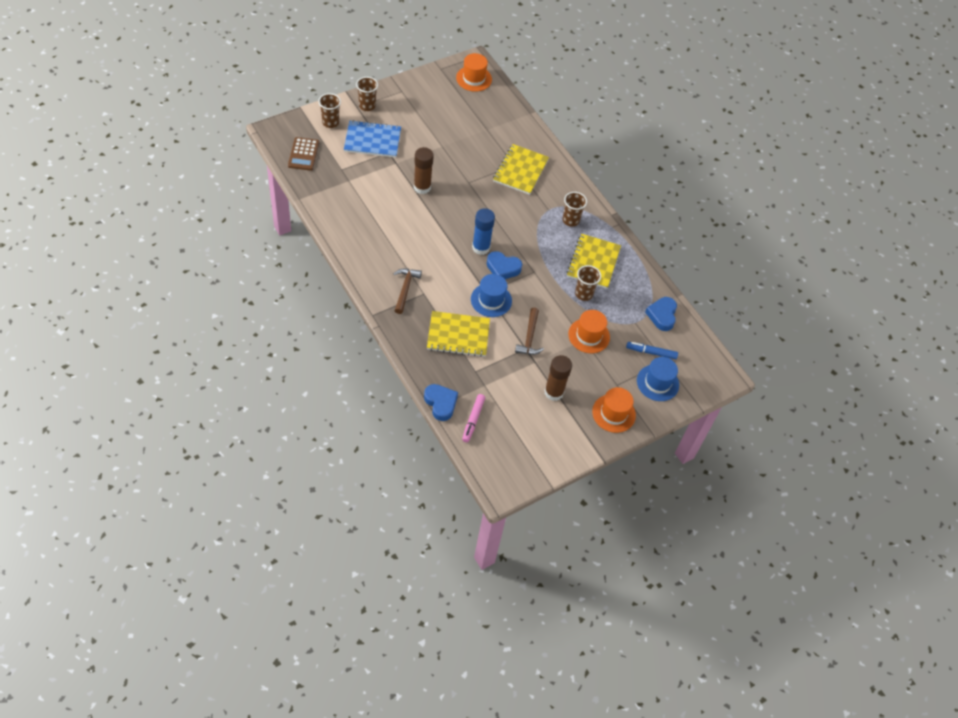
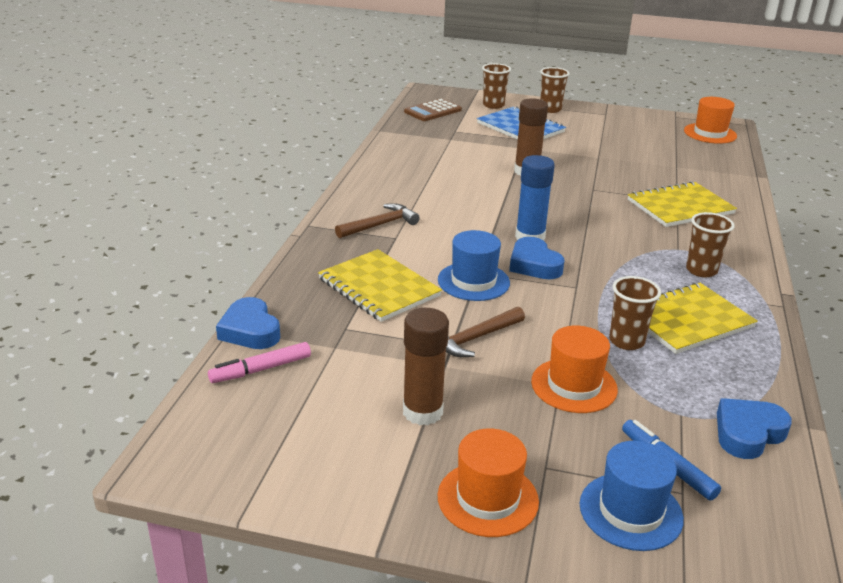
camera: 50 degrees right, 25 degrees down
blue heart [424,384,458,421] -> blue heart turned 135 degrees clockwise [216,297,280,349]

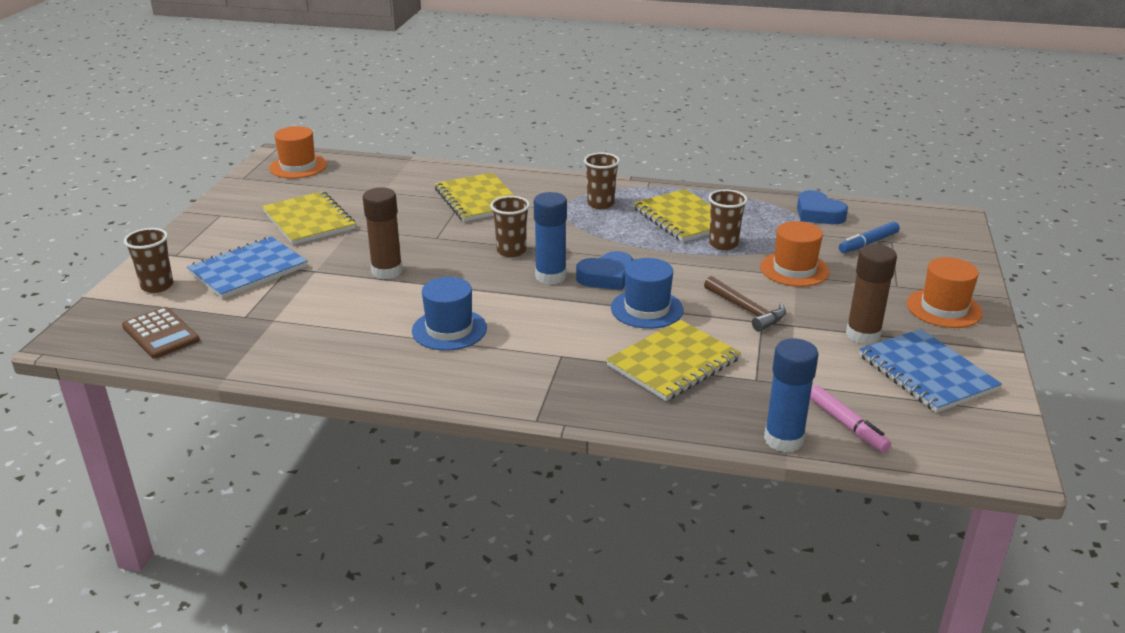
camera: 90 degrees left, 0 degrees up
blue heart [216,297,280,349] -> blue glue stick [764,339,818,452]
brown hammer [335,203,420,238] -> none
brown cup [540,67,570,113] -> brown cup moved to [490,196,530,257]
blue hat [580,441,684,551] -> blue hat moved to [412,277,487,351]
none -> yellow notebook [262,191,356,245]
none -> blue notebook [859,329,1002,413]

